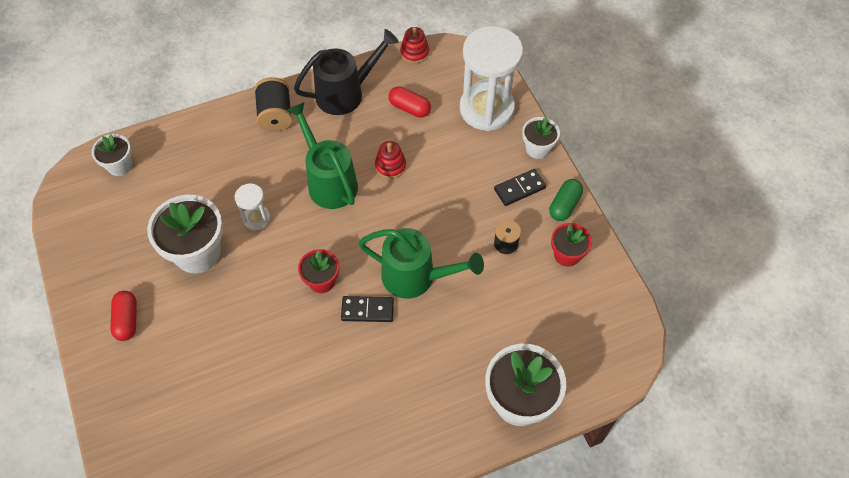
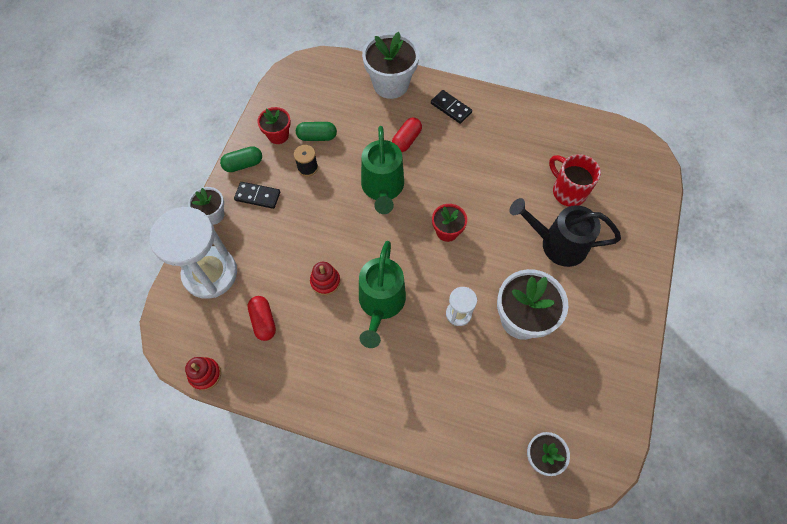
camera: 140 degrees left, 5 degrees up
red capsule [110,291,137,341] -> red capsule moved to [392,117,422,152]
black spool [254,77,292,132] -> none
black watering can [294,29,399,115] -> black watering can moved to [509,198,621,267]
black domino [341,296,394,322] -> black domino moved to [431,90,472,124]
green watering can [359,228,484,299] -> green watering can turned 150 degrees counterclockwise [361,126,404,214]
none -> green capsule [296,122,337,141]
none -> red mug [549,154,601,207]

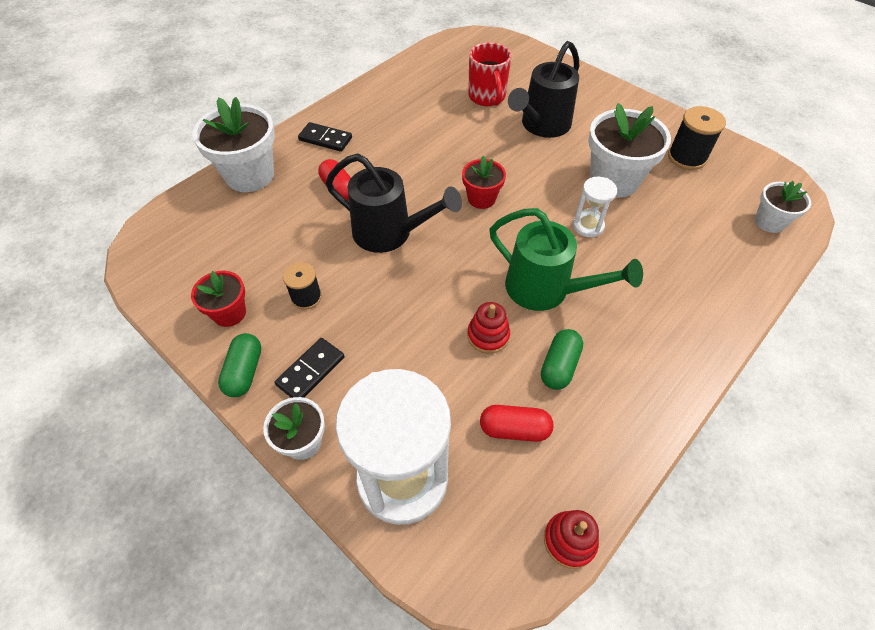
camera: 65 degrees left, 10 degrees down
green capsule [296,122,337,141] -> green capsule moved to [541,329,583,390]
green watering can [361,126,404,214] -> black watering can [326,154,462,253]
black domino [431,90,472,124] -> black domino turned 45 degrees clockwise [298,122,352,152]
red mug [549,154,601,207] -> red mug turned 90 degrees counterclockwise [468,43,511,106]
none -> black spool [668,106,726,170]

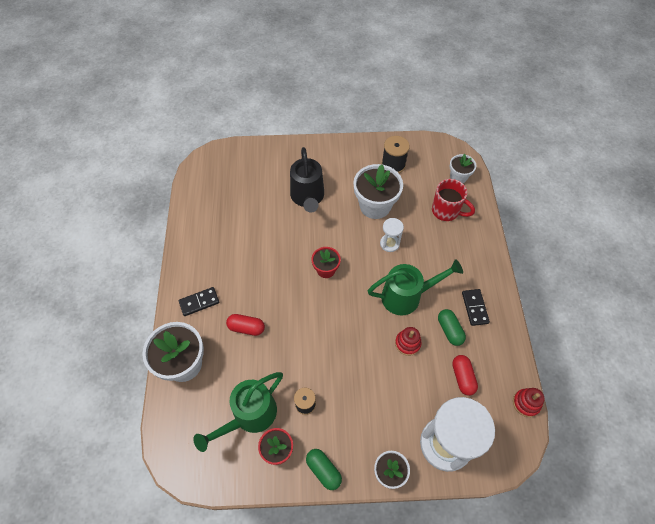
camera: 45 degrees left, 5 degrees up
black domino [275,338,345,398] -> black domino moved to [462,289,490,326]
black watering can [326,154,462,253] -> none
red mug [468,43,511,106] -> red mug moved to [432,179,475,221]
red capsule [480,405,553,442] -> red capsule turned 60 degrees counterclockwise [452,355,478,396]
none -> green watering can [193,372,283,452]

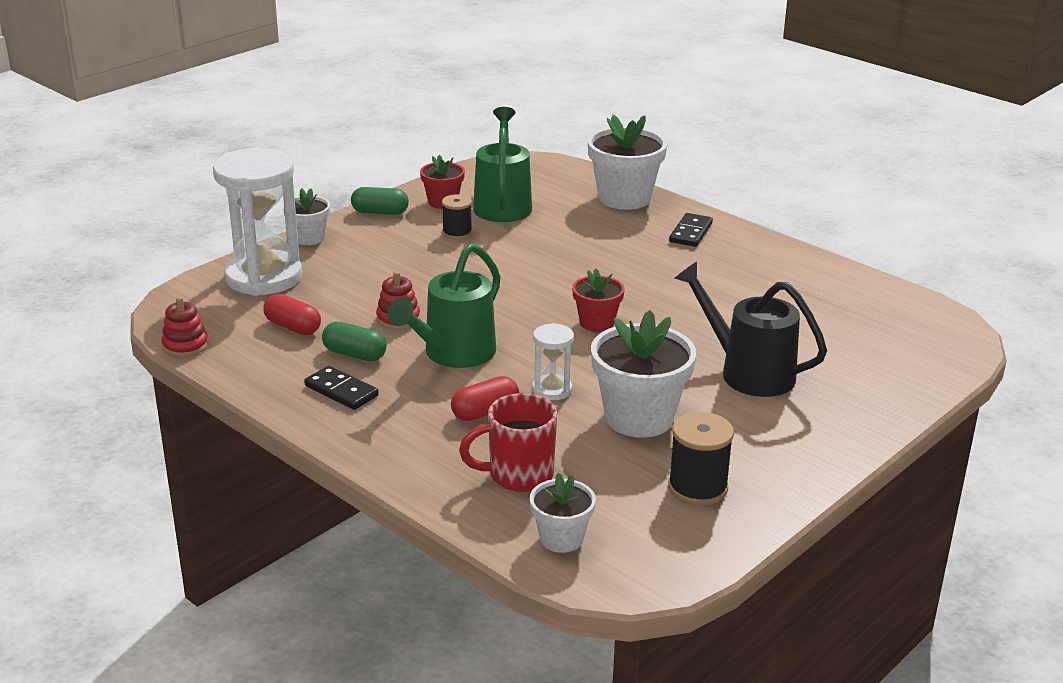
camera: 135 degrees right, 30 degrees down
red capsule [226,314,265,336] -> red capsule moved to [451,376,519,421]

